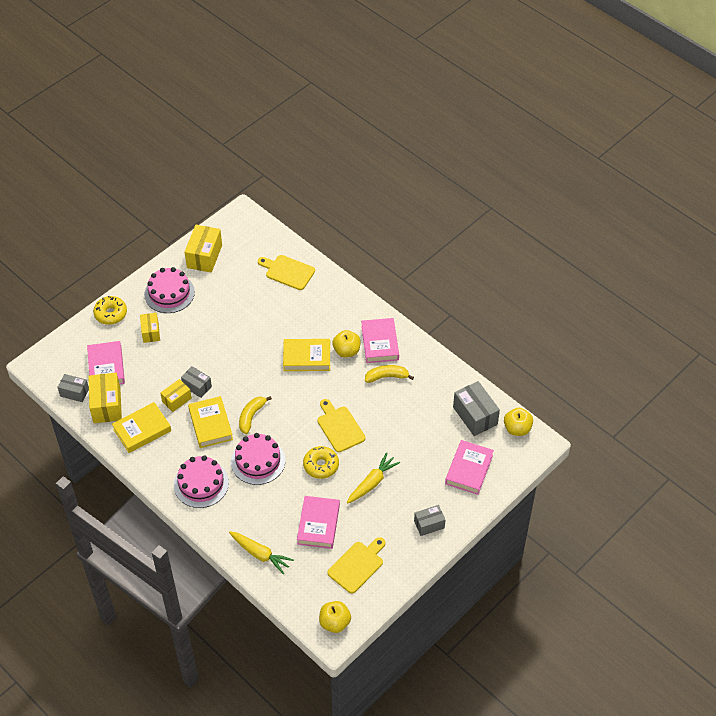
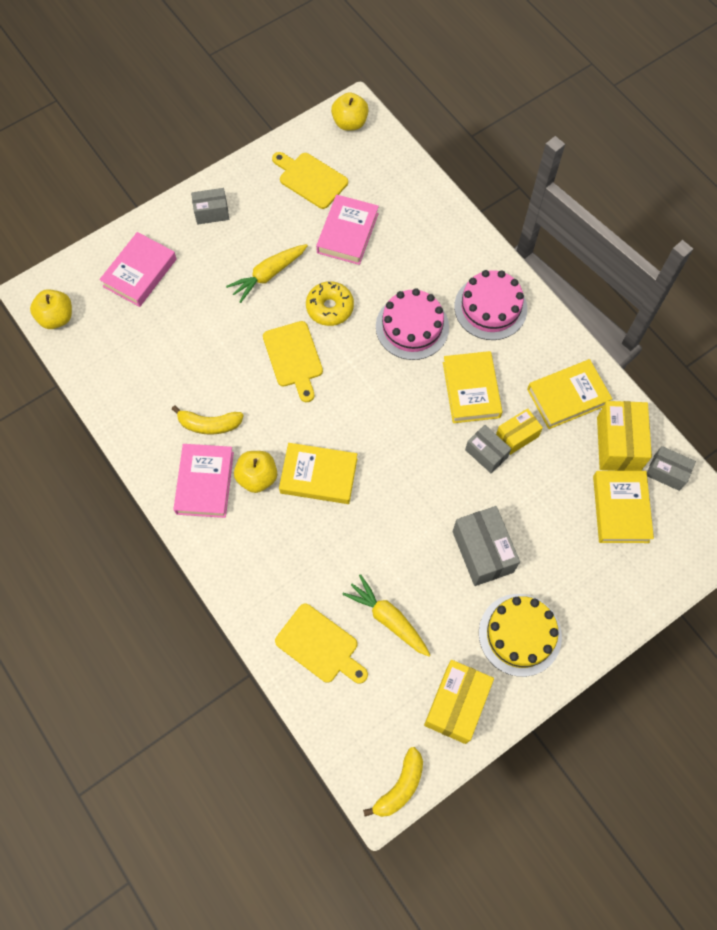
camera: 170 degrees left, 15 degrees up
pink book [87,341,125,384] -> yellow book [593,471,654,543]
yellow donut [93,296,127,325] -> none
yellow box [140,313,160,343] -> none
pink cake [144,267,195,313] -> yellow cake [479,594,562,677]
yellow carrot [229,531,294,574] -> yellow carrot moved to [342,574,430,657]
yellow banana [239,396,272,434] -> yellow banana moved to [363,747,423,817]
yellow cutting board [327,537,385,593] -> yellow cutting board turned 75 degrees clockwise [272,152,348,209]
grey box [453,381,500,436] -> grey box moved to [453,506,520,586]

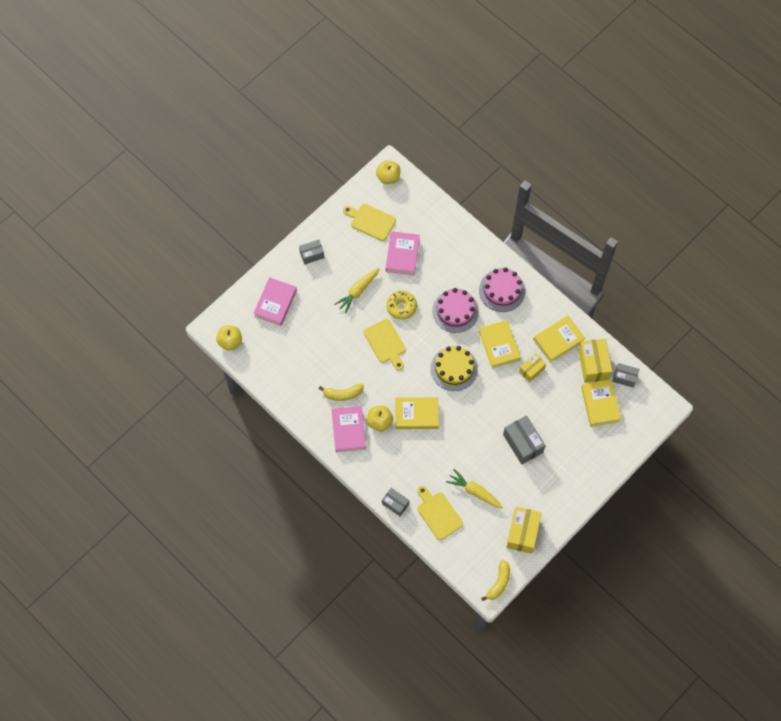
camera: 10 degrees left, 0 degrees up
yellow cutting board [275,603,368,684] -> yellow cutting board turned 150 degrees counterclockwise [417,486,463,540]
grey box [465,425,511,473] -> grey box moved to [382,488,409,516]
yellow cake [479,594,562,677] -> yellow cake moved to [431,346,478,391]

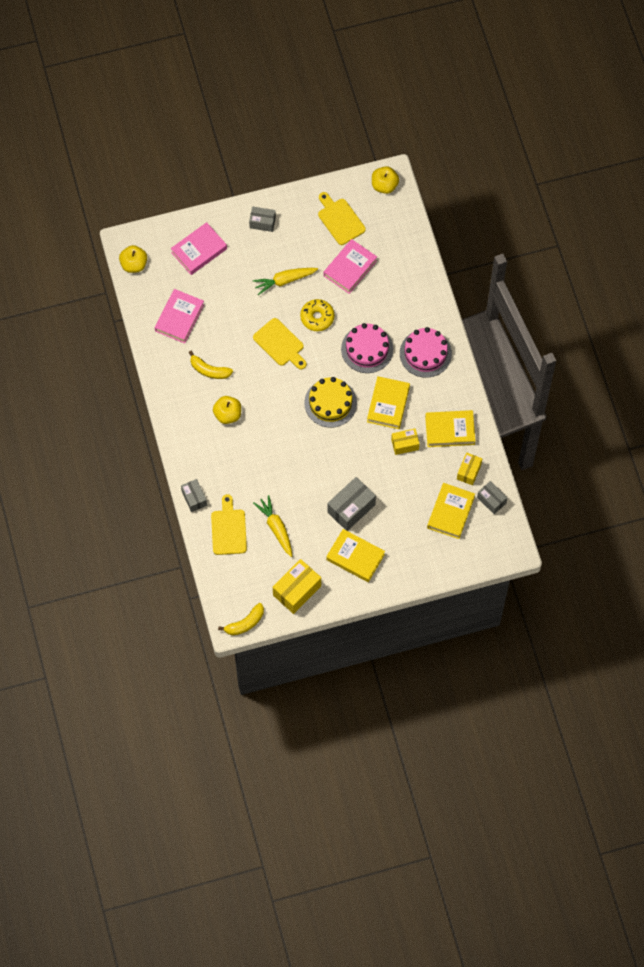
camera: 30 degrees right, 0 degrees up
pink book [332,406,366,452] -> pink book moved to [155,289,204,344]
yellow cutting board [364,319,406,370] -> yellow cutting board turned 45 degrees counterclockwise [253,318,307,369]
yellow book [395,397,439,429] -> yellow book moved to [326,529,385,582]
grey box [503,415,546,464] -> grey box turned 45 degrees clockwise [327,477,376,531]
yellow box [578,338,612,383] -> yellow box [457,452,482,485], size x0.62

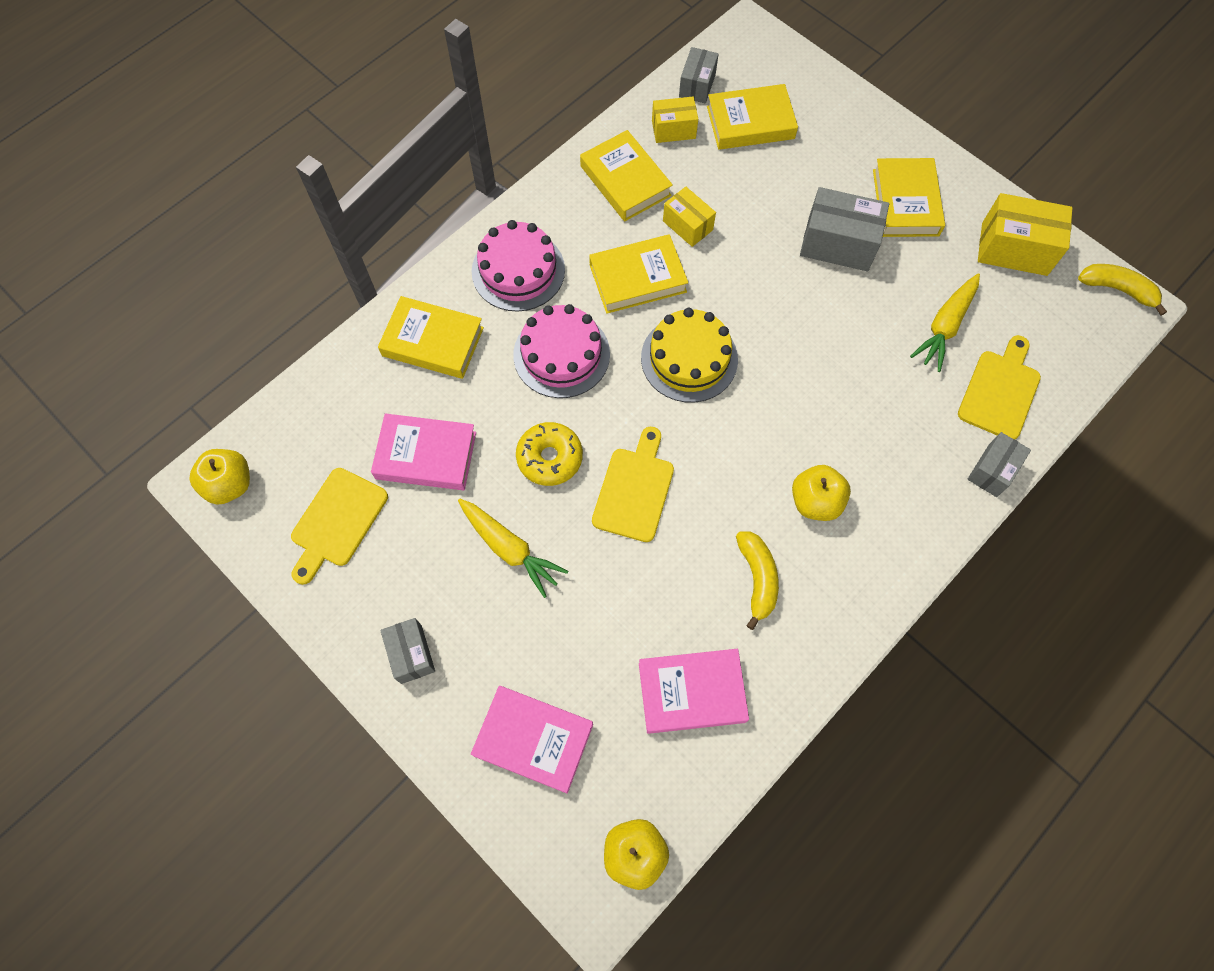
camera: 120 degrees left, 0 degrees up
yellow cutting board [211,494,247,555] -> yellow cutting board turned 150 degrees clockwise [958,335,1041,439]
none -> yellow book [378,296,484,379]

